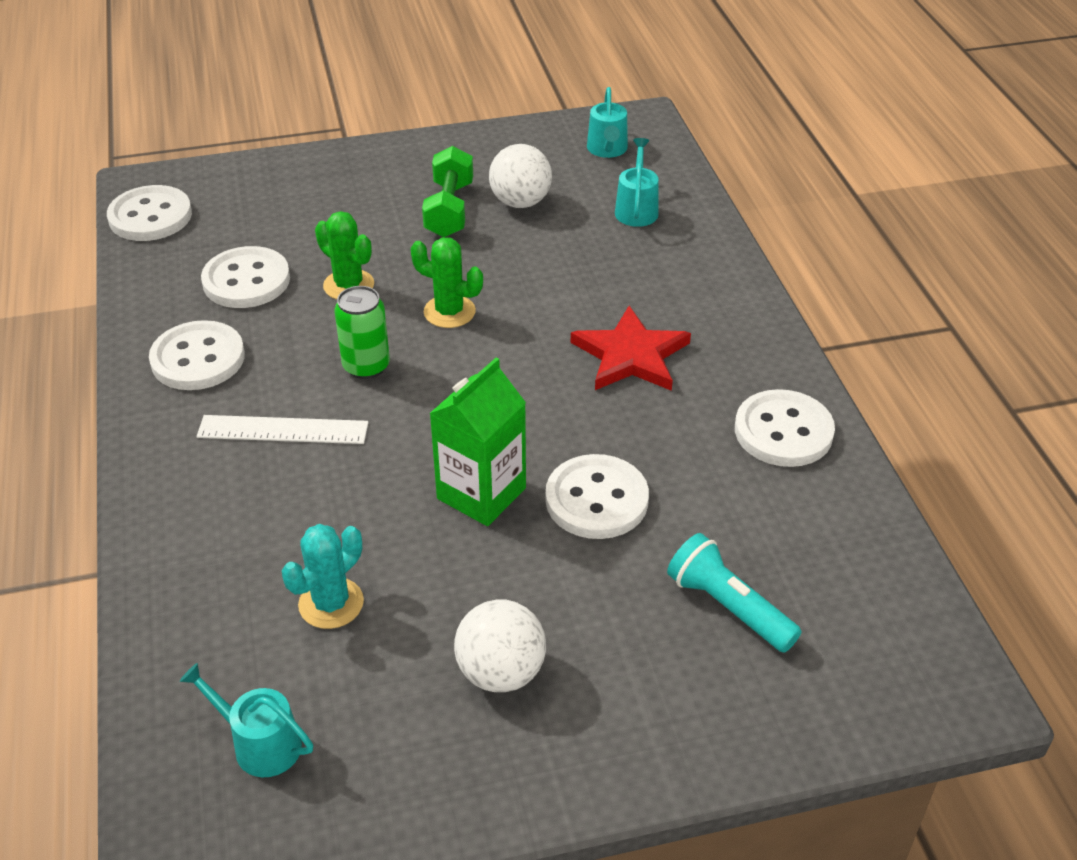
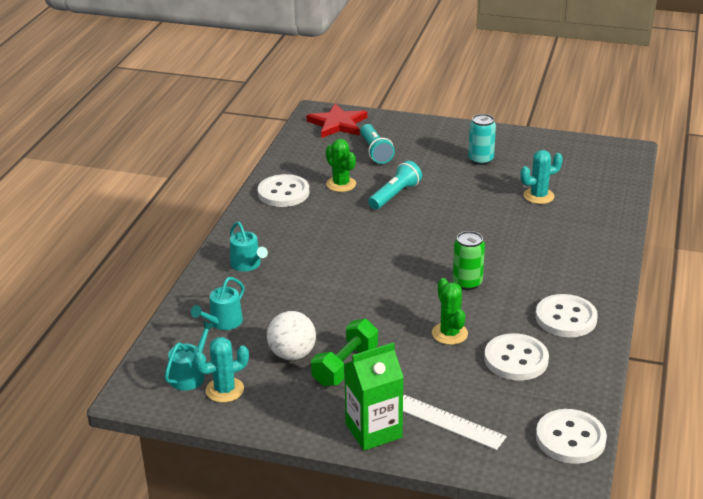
camera: 150 degrees left, 10 degrees down
turquoise watering can [180,663,313,777] -> turquoise watering can moved to [230,222,268,272]
white ruler [197,415,369,444] -> white ruler moved to [403,395,507,450]
green cactus [411,237,483,328] -> green cactus moved to [326,139,356,192]
green carton [429,357,526,526] -> green carton moved to [344,343,404,451]
white ball [454,599,546,692] -> turquoise can [468,114,496,165]
white button [545,454,649,539] -> turquoise flashlight [368,161,422,209]
red star [571,306,691,391] -> red star moved to [306,103,367,138]
none -> turquoise cactus [194,337,249,403]

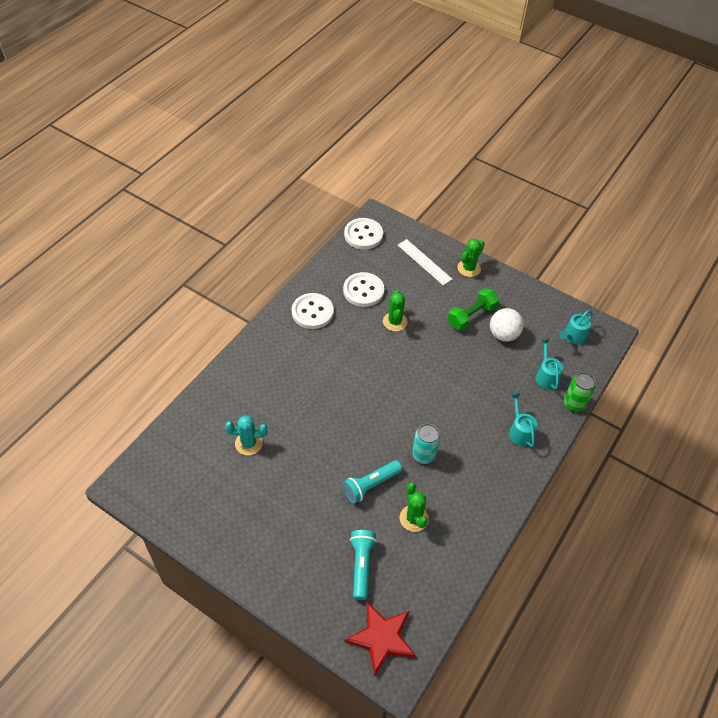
camera: 165 degrees left, 20 degrees up
turquoise watering can [191,277,244,330] -> turquoise watering can turned 60 degrees counterclockwise [535,339,563,390]
turquoise cactus [194,337,249,403] -> none
white button [258,174,310,207] -> none
green carton [344,343,404,451] -> green cactus [458,239,485,277]
green can [453,231,485,290] -> green can moved to [564,372,596,412]
turquoise can [468,114,496,165] -> turquoise can moved to [412,424,440,464]

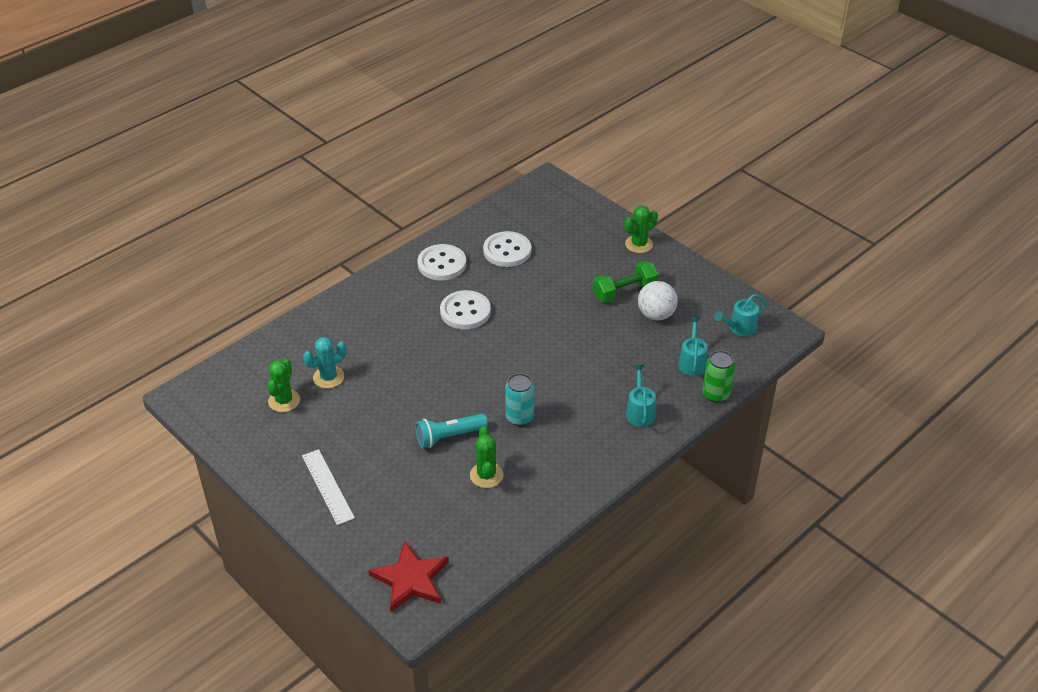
camera: 15 degrees right, 10 degrees down
turquoise cactus [225,415,267,455] -> turquoise cactus turned 45 degrees counterclockwise [303,337,347,389]
white button [344,218,383,249] -> white button moved to [440,290,491,329]
turquoise flashlight [350,530,377,600] -> none
green cactus [383,290,408,331] -> green cactus moved to [267,359,300,412]
white ruler [398,239,452,285] -> white ruler moved to [302,449,355,525]

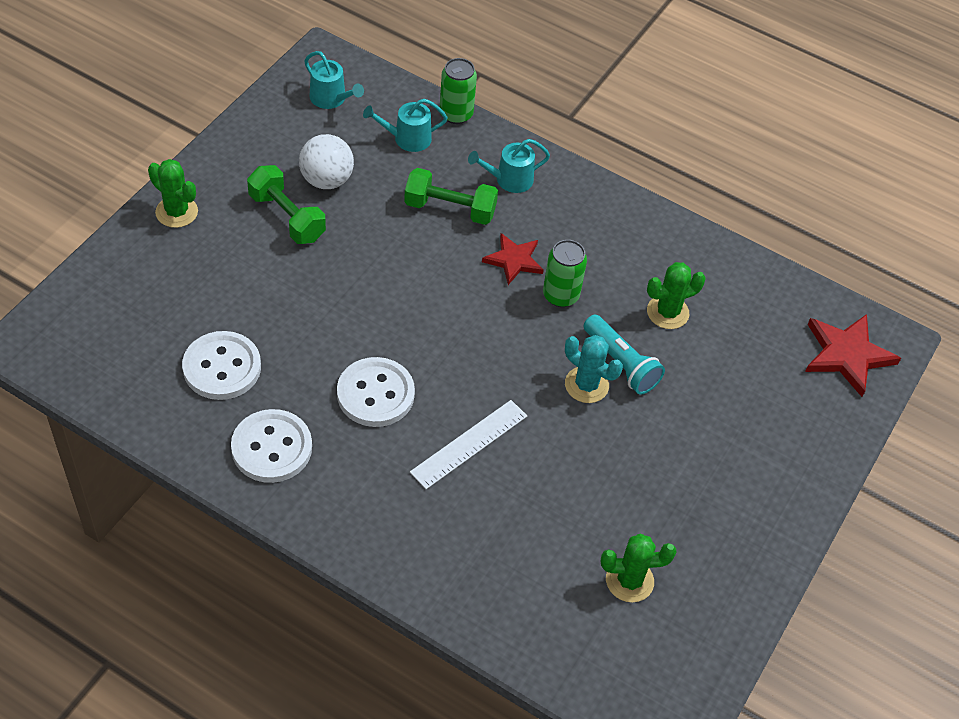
camera: 110 degrees left, 10 degrees up
white ruler [302,449,355,525] -> white ruler moved to [410,400,527,489]
turquoise cactus [303,337,347,389] -> turquoise cactus moved to [565,335,623,403]
turquoise can [505,373,534,426] -> green can [543,240,587,307]
none -> green dumbbell [404,168,498,225]
none -> red star [482,233,544,285]

